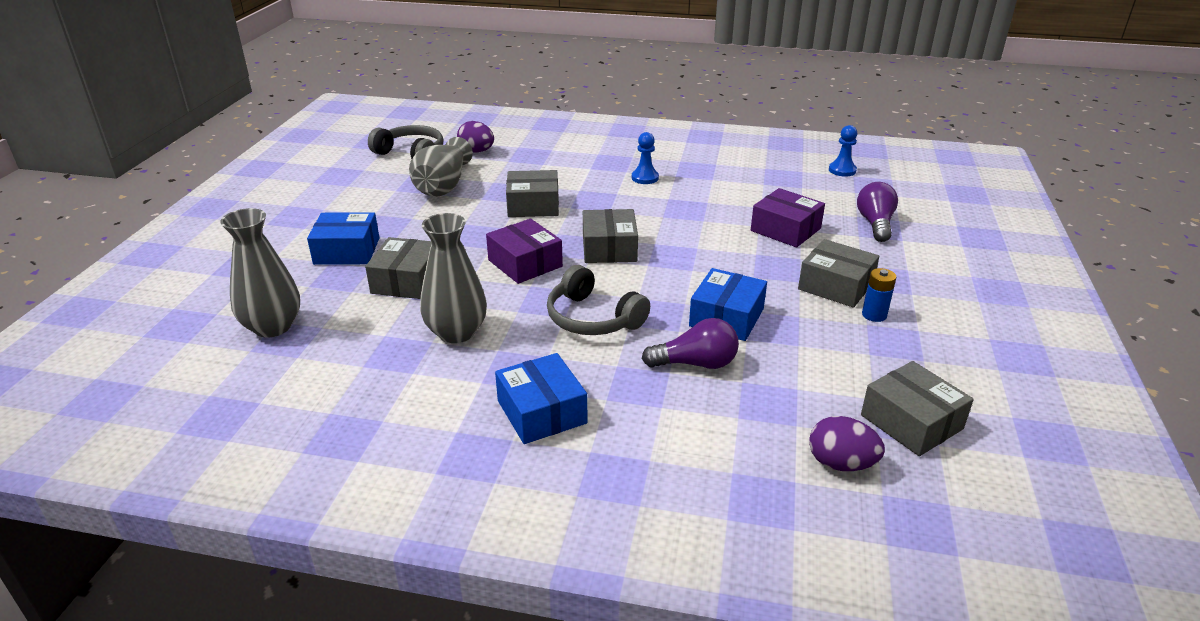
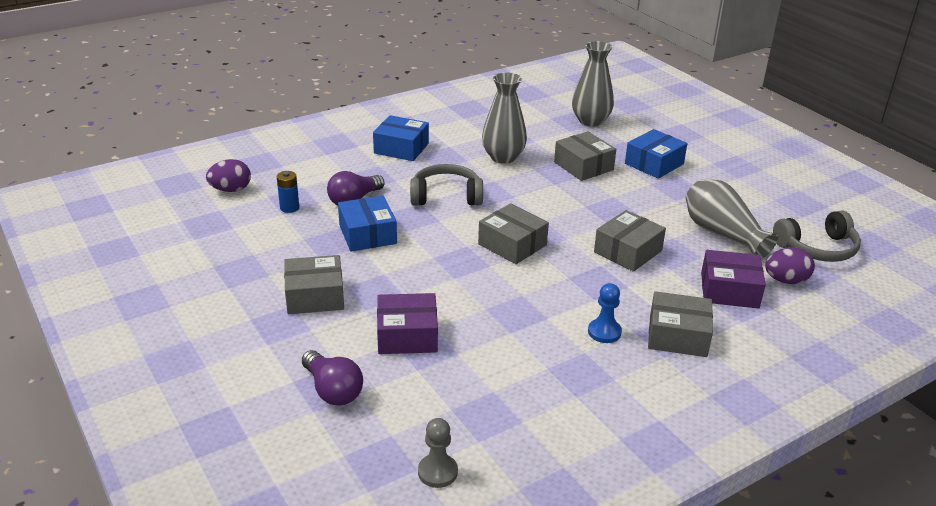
camera: 135 degrees right, 0 degrees up
purple box [486,219,563,284] -> purple box moved to [701,250,766,309]
blue pawn [829,125,857,177] -> grey pawn [418,418,458,488]
grey box [861,361,974,456] -> grey box moved to [648,291,713,357]
blue battery [862,268,896,322] -> blue battery moved to [277,171,299,213]

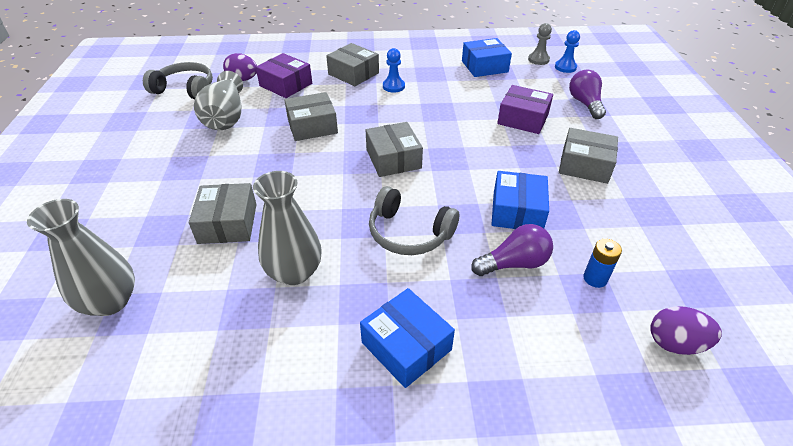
camera: 150 degrees left, 10 degrees up
blue box [625,129,687,179] -> blue box moved to [462,38,512,77]
none -> blue pawn [555,30,580,73]

